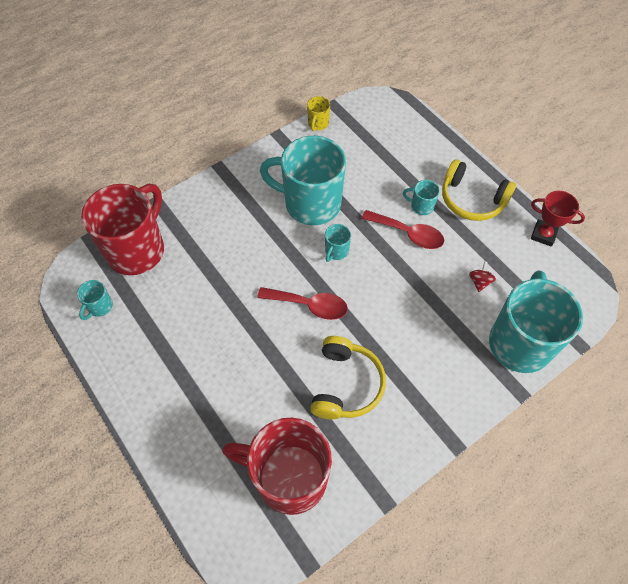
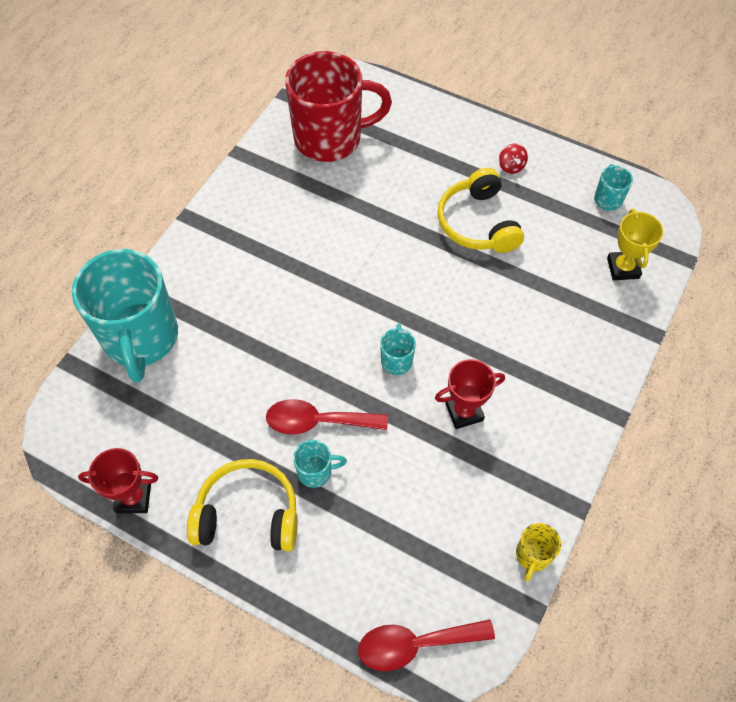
camera: 155 degrees right, 0 degrees up
red mug [81,184,164,275] -> yellow trophy [607,209,664,280]
red spoon [257,287,348,320] -> red spoon moved to [358,619,495,671]
turquoise mug [260,136,346,225] -> red trophy [435,359,505,429]
yellow mug [307,96,330,131] -> yellow mug turned 150 degrees counterclockwise [516,523,561,581]
yellow headphones [310,336,386,419] -> yellow headphones moved to [437,168,524,253]
red spinning top [469,261,496,292] -> red spinning top moved to [499,143,528,174]

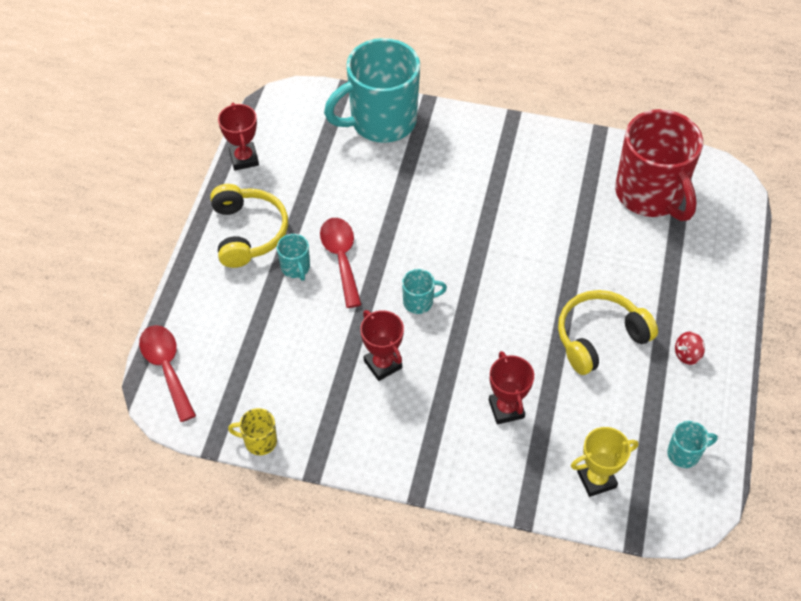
camera: 75 degrees right, 5 degrees down
none -> red trophy [489,351,534,424]

